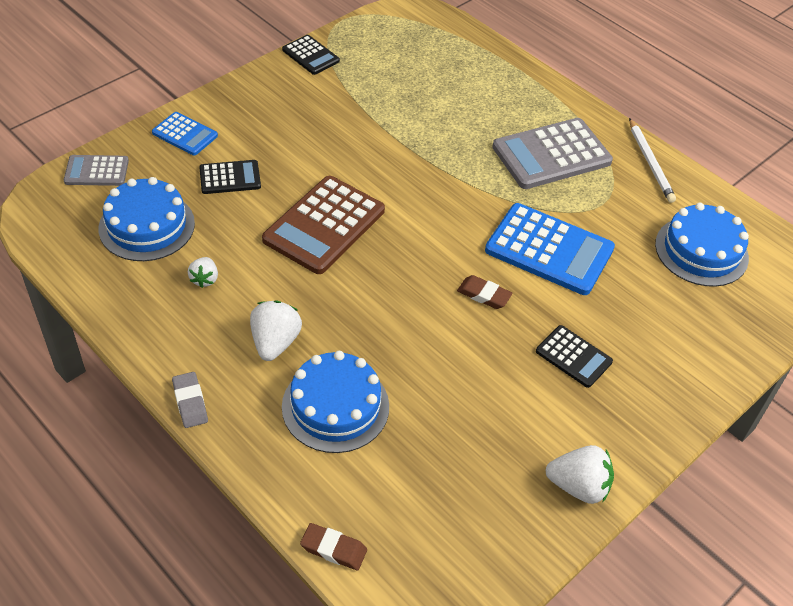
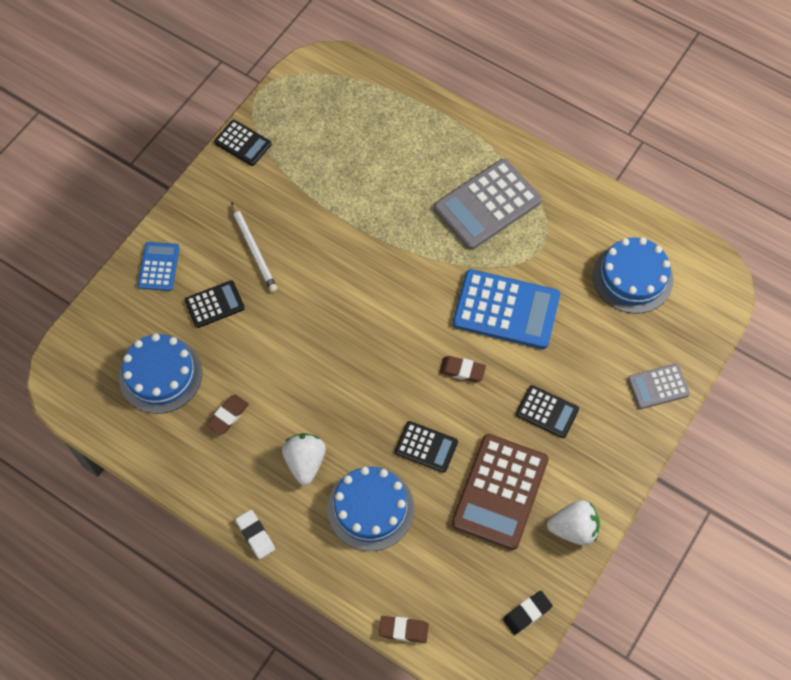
camera: 10 degrees left, 15 degrees up
grey calculator [64,155,129,186] -> grey calculator moved to [628,364,690,409]
blue calculator [152,112,218,156] -> blue calculator turned 105 degrees counterclockwise [138,242,180,291]
grey eraser [172,372,208,428] -> white eraser [235,510,275,559]
white strawberry [188,257,218,288] -> brown eraser [207,395,249,435]
brown calculator [262,176,385,274] -> brown calculator moved to [451,434,549,550]
white pencil [629,118,676,203] -> white pencil moved to [231,202,277,292]
none -> black calculator [395,421,458,473]
none -> black eraser [503,591,553,635]

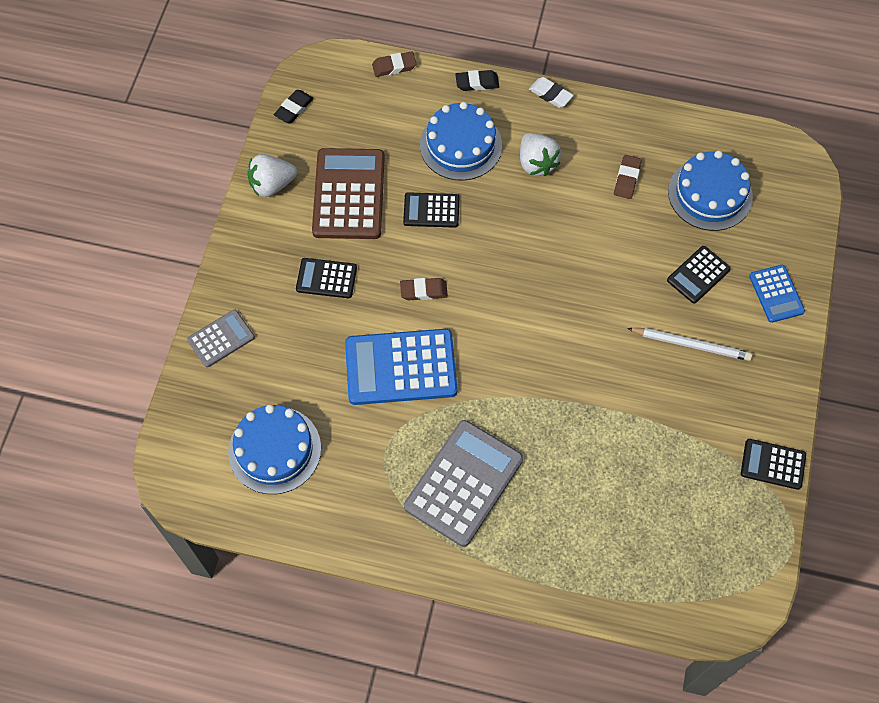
camera: 160 degrees right, 0 degrees up
white pencil [231,202,277,292] -> white pencil turned 150 degrees clockwise [627,328,752,361]
none -> black eraser [455,70,499,91]

